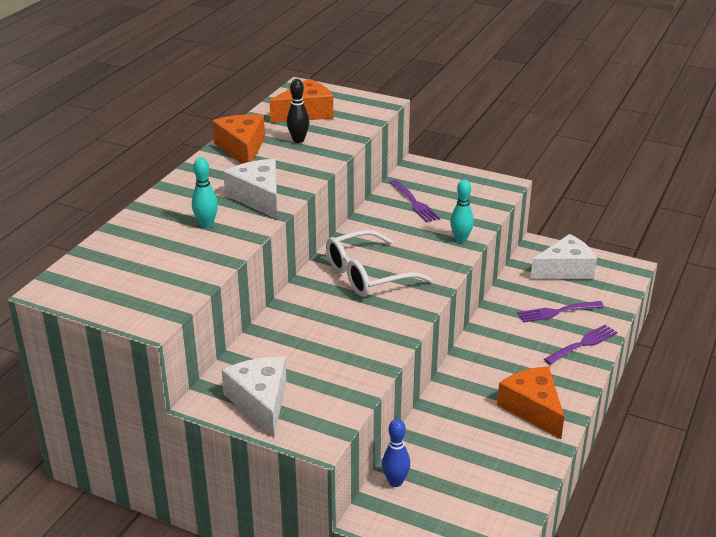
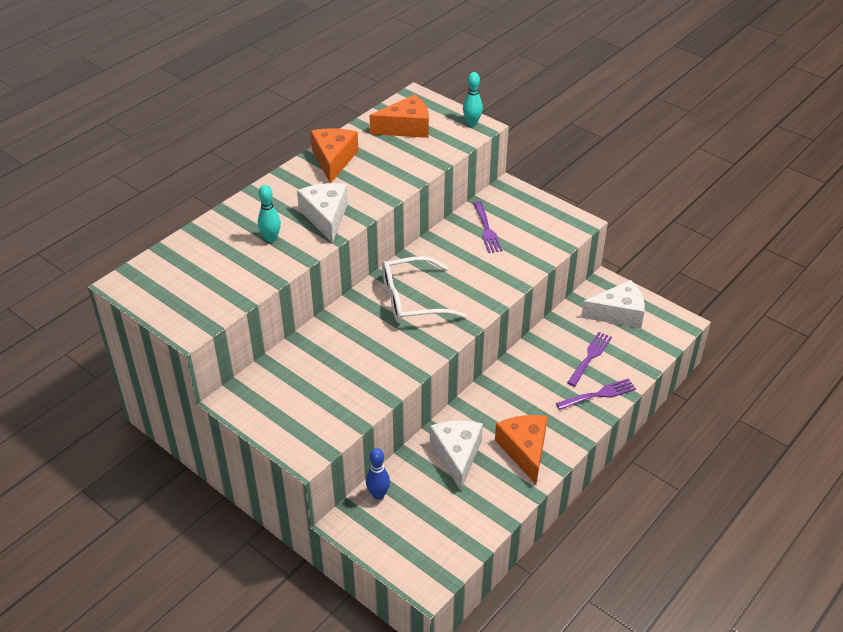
camera: 15 degrees right, 10 degrees up
white cheese [222,357,286,437] -> white cheese moved to [430,420,483,491]
black bowling pin [287,79,309,143] -> none
turquoise bowling pin [450,180,474,243] -> turquoise bowling pin moved to [463,72,483,126]
purple fork [518,301,604,323] -> purple fork turned 120 degrees clockwise [567,332,612,387]

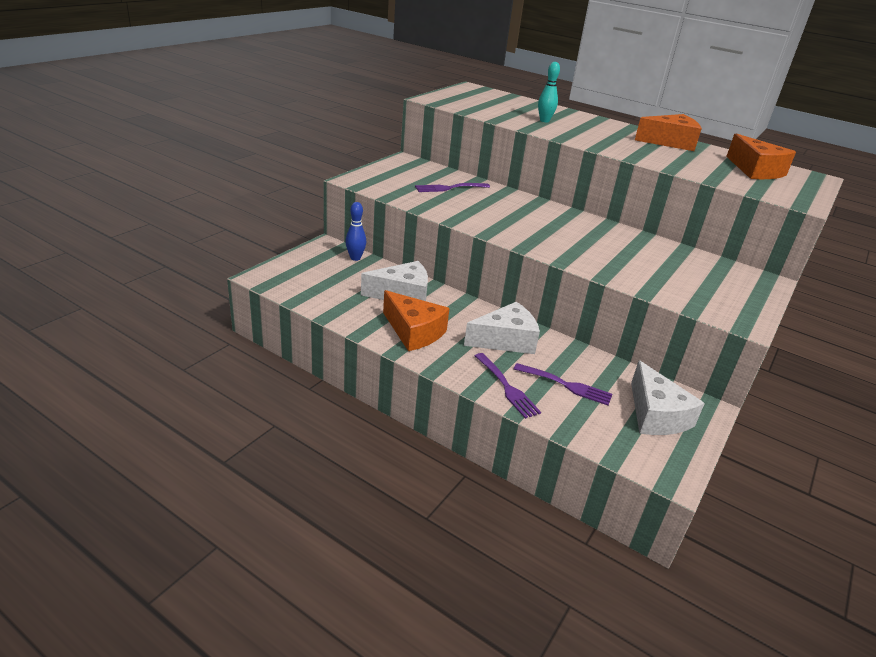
camera: 80 degrees right, 10 degrees down
white cheese [297,183,348,243] -> white cheese moved to [464,302,540,354]
white glasses [382,256,466,323] -> none
turquoise bowling pin [463,72,483,126] -> none
purple fork [473,201,503,253] -> purple fork moved to [415,183,490,192]
orange cheese [495,415,547,484] -> orange cheese turned 60 degrees clockwise [383,290,450,351]

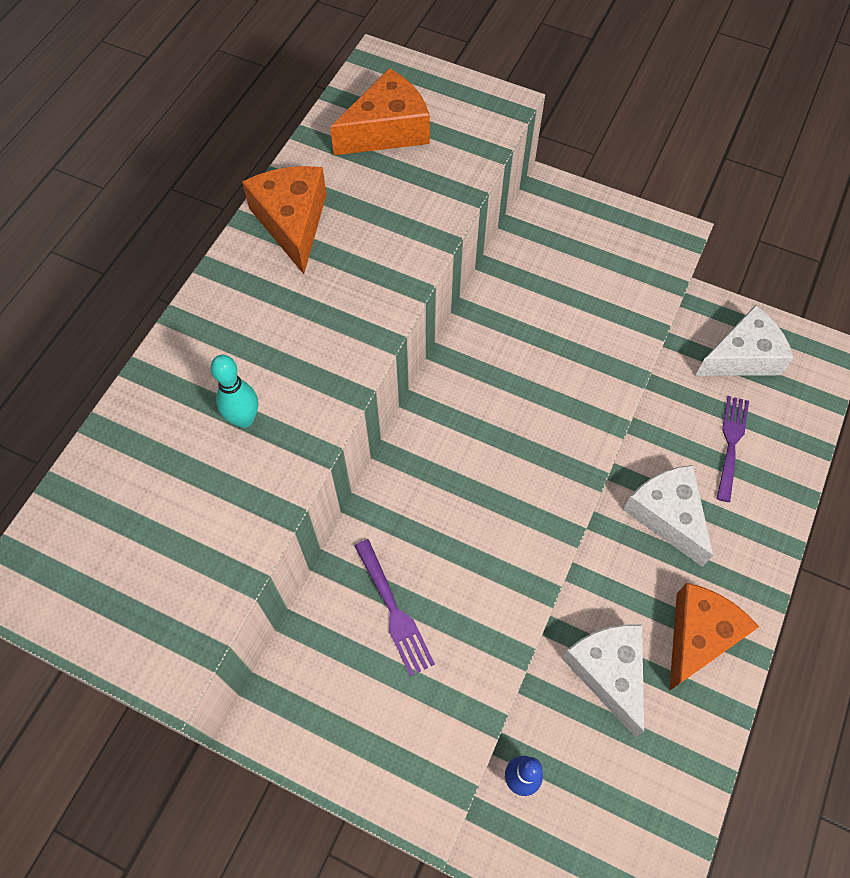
camera: 95 degrees left, 30 degrees up
purple fork [475,353,541,419] -> none

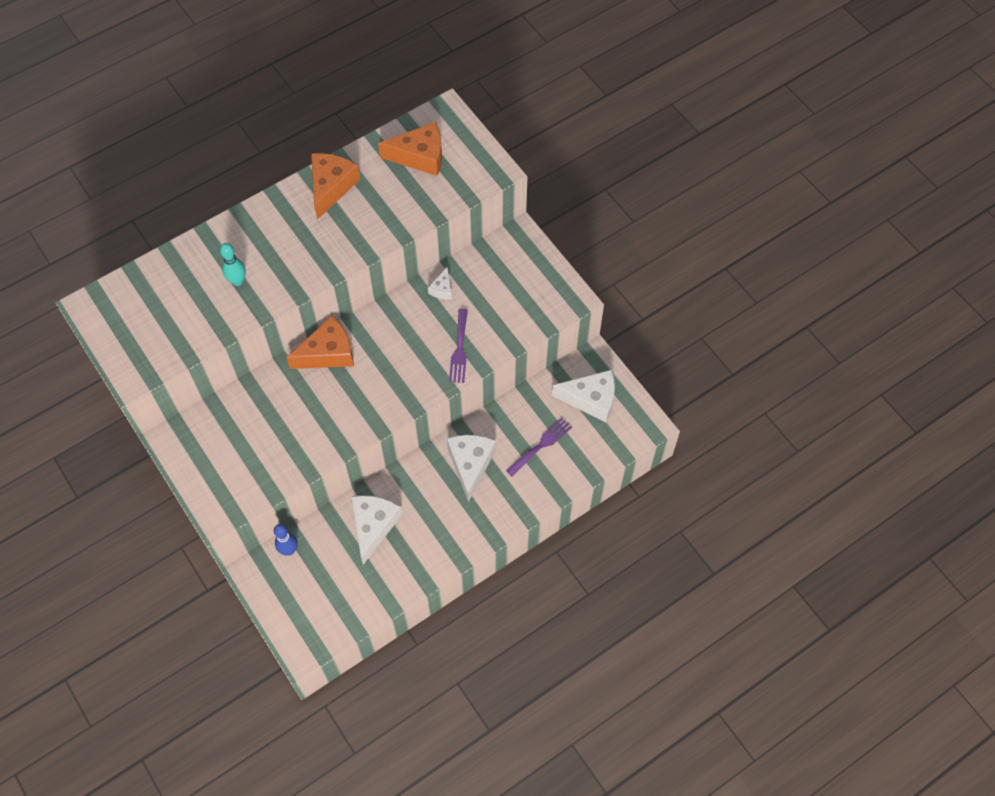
camera: 30 degrees right, 0 degrees up
purple fork [355,539,435,677] -> purple fork moved to [449,308,468,383]
orange cheese [669,583,759,691] -> orange cheese moved to [286,316,354,369]
none -> white cheese [428,267,452,299]

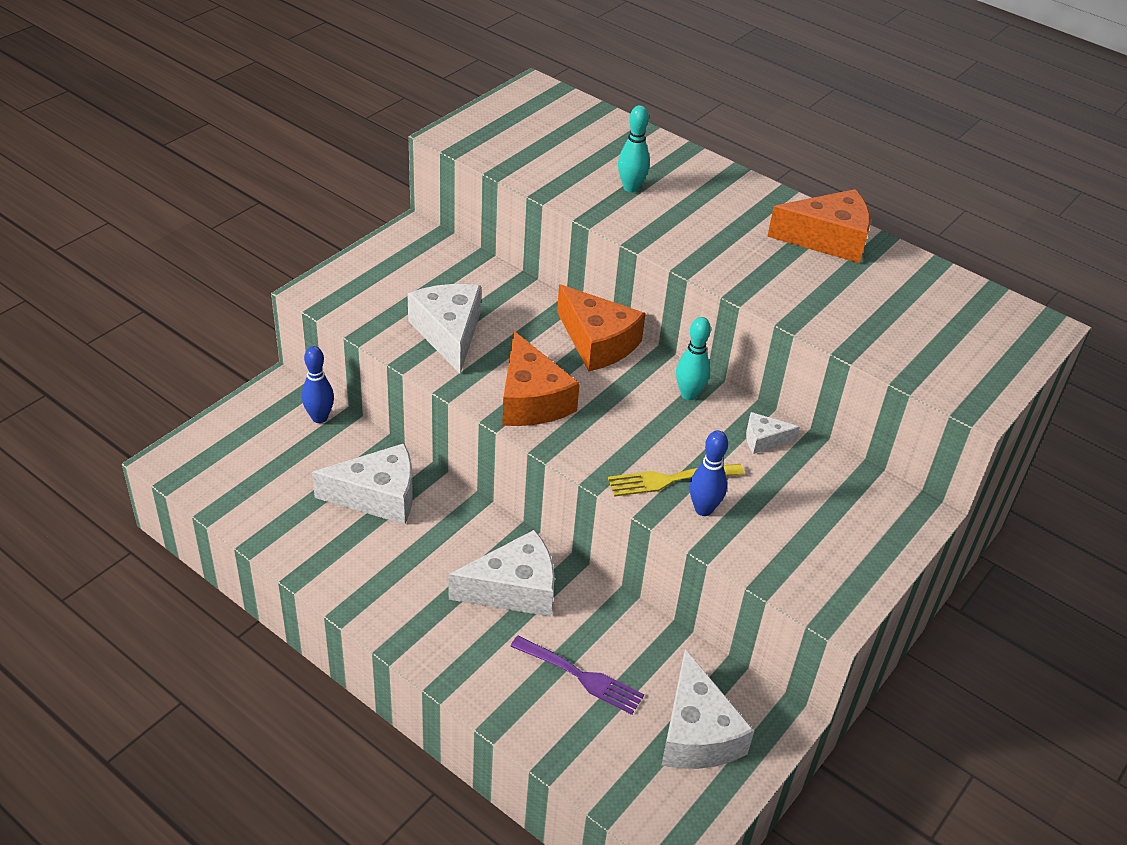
camera: 70 degrees right, 20 degrees down
orange cheese [378,122,442,176] -> orange cheese moved to [502,331,580,426]
purple fork [449,308,468,383] -> yellow fork [608,464,744,497]
none -> white cheese [407,284,481,373]
none -> turquoise bowling pin [676,317,711,400]
none -> blue bowling pin [690,431,728,516]

